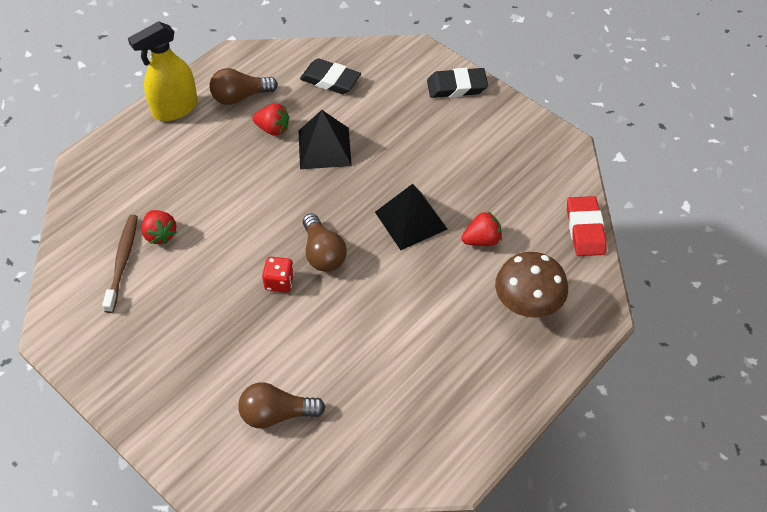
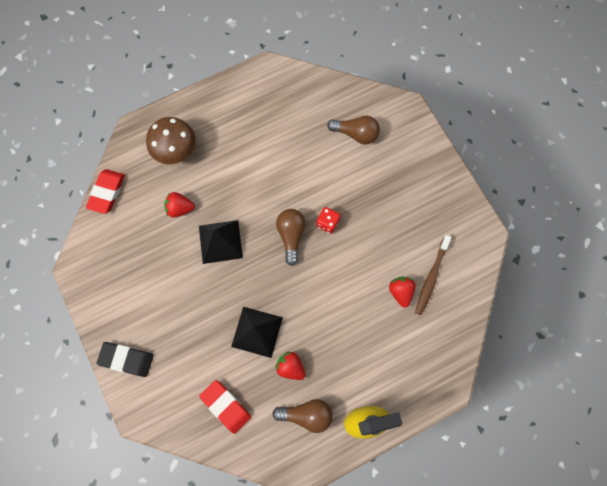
camera: 160 degrees left, 20 degrees up
black eraser [300,58,361,94] -> red eraser [199,380,251,434]

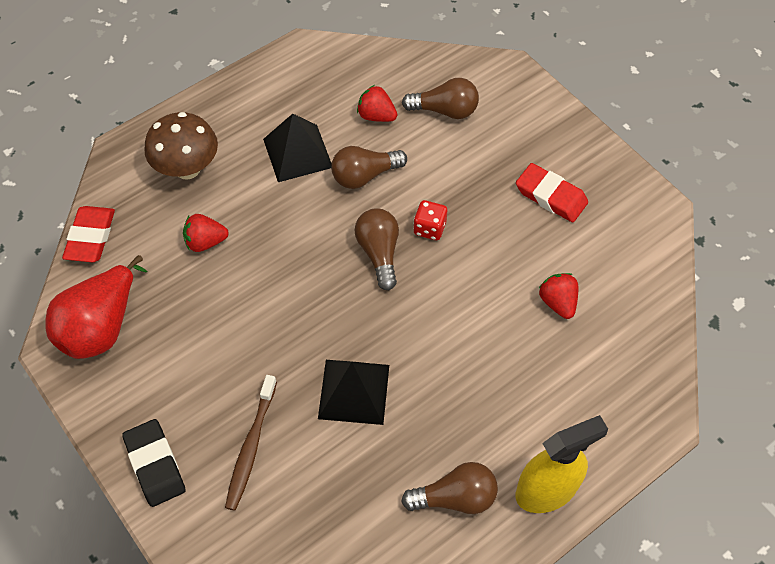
camera: 10 degrees left, 15 degrees down
black eraser [96,342,153,377] -> black eraser turned 60 degrees clockwise [122,419,186,507]
black pyramid [199,220,243,264] -> black pyramid moved to [263,114,332,182]
red eraser [199,380,251,434] -> red eraser moved to [516,163,588,223]
red strawberry [275,351,306,380] -> red strawberry moved to [357,85,398,122]
brown toothbrush [415,235,452,315] -> brown toothbrush moved to [225,375,277,511]
none -> red pear [45,255,147,359]
none -> brown light bulb [331,146,407,189]

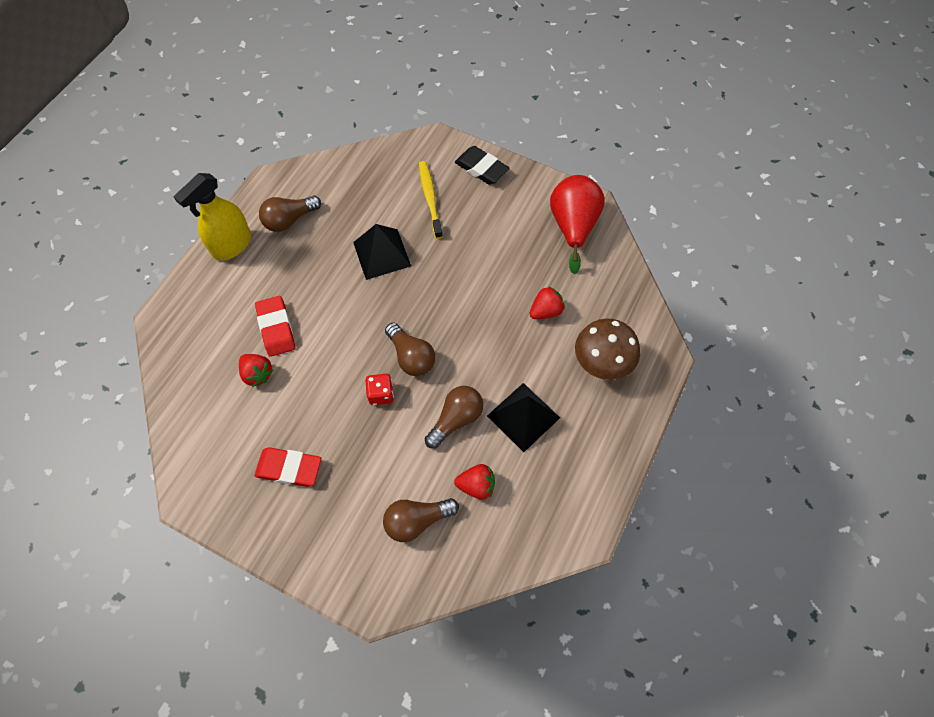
camera: 155 degrees right, 5 degrees up
red eraser [62,206,115,262] -> red eraser moved to [255,296,295,357]
brown toothbrush [225,375,277,511] -> yellow toothbrush [419,161,443,239]

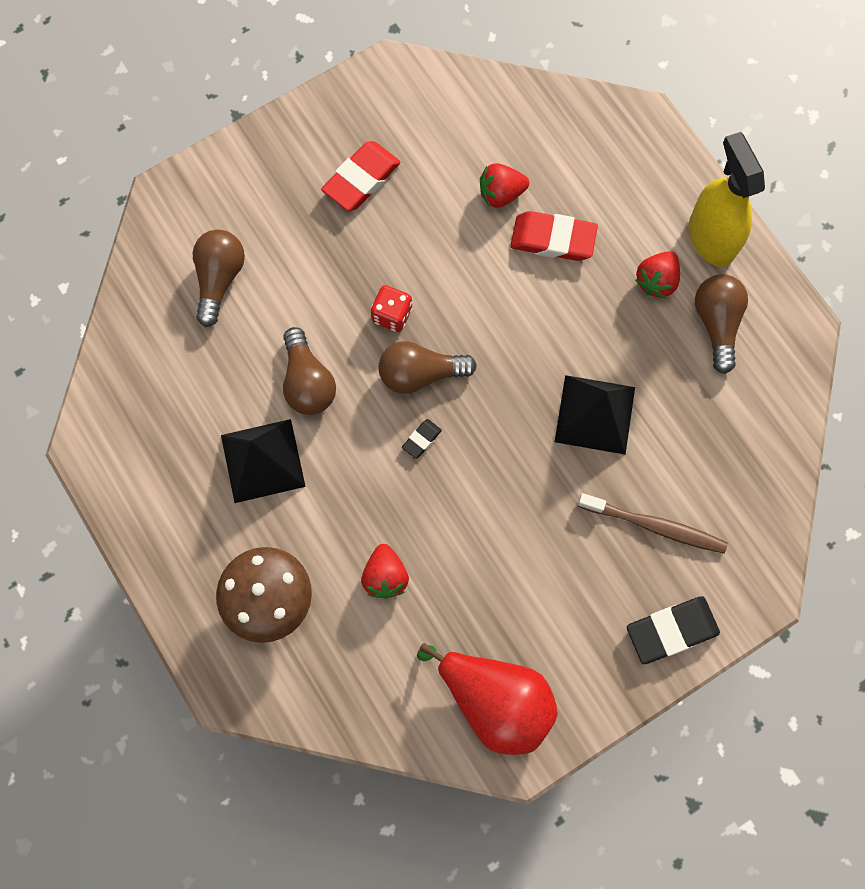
camera: 120 degrees right, 10 degrees up
yellow toothbrush [419,161,443,239] -> brown toothbrush [578,493,728,554]
red strawberry [454,464,495,500] -> red strawberry moved to [635,251,680,299]
none -> black eraser [402,419,442,459]

